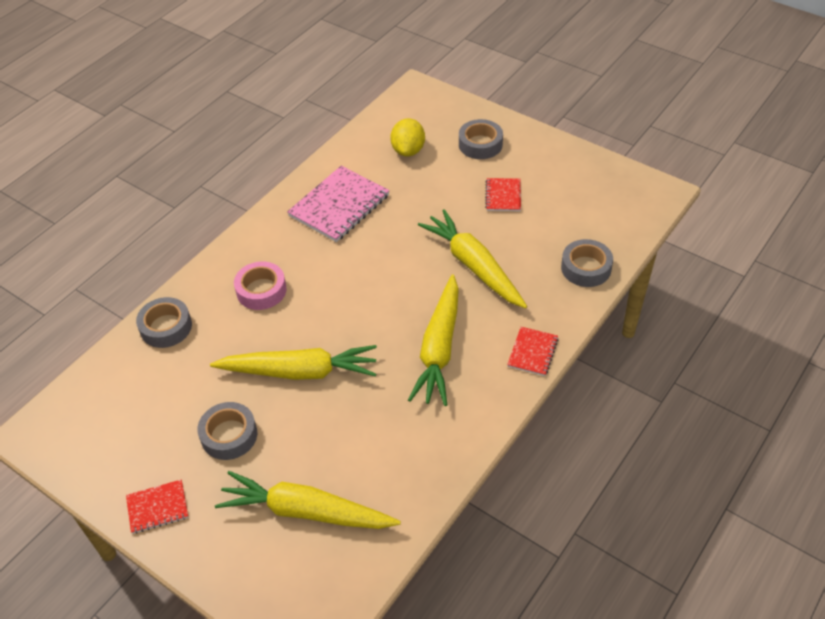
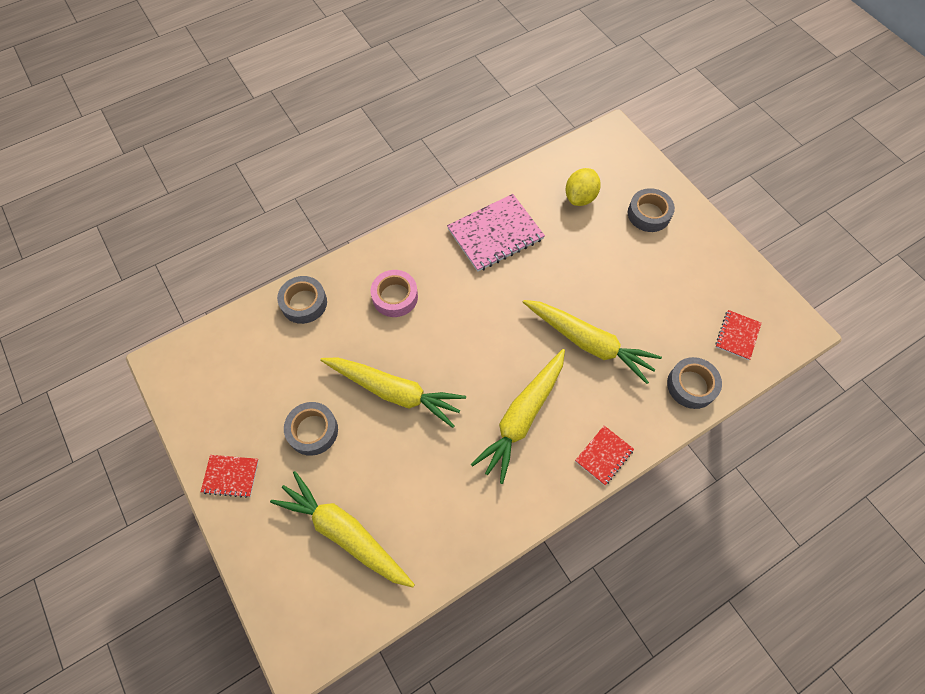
camera: 20 degrees right, 15 degrees up
yellow carrot [418,209,527,308] -> yellow carrot turned 135 degrees clockwise [523,300,662,384]
red notebook [485,178,521,211] -> red notebook moved to [715,310,762,360]

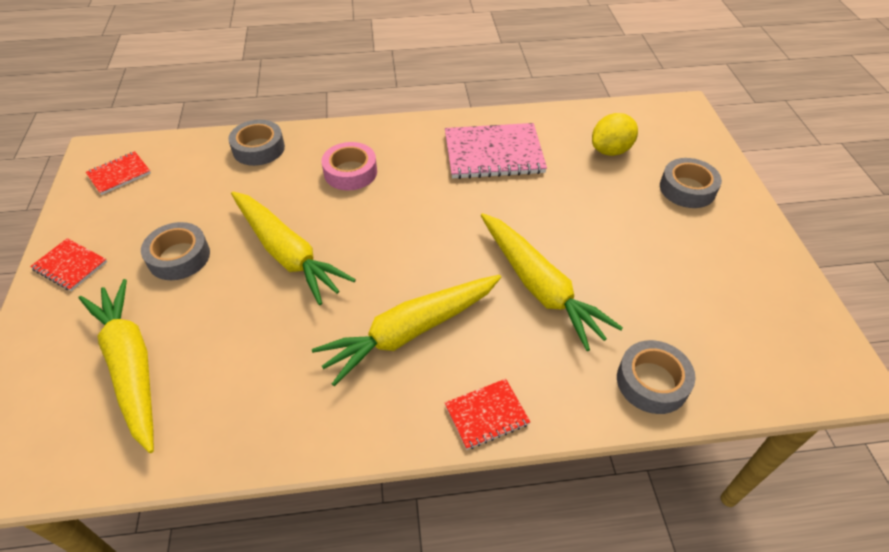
camera: 25 degrees right, 15 degrees down
red notebook [715,310,762,360] -> red notebook moved to [86,151,151,195]

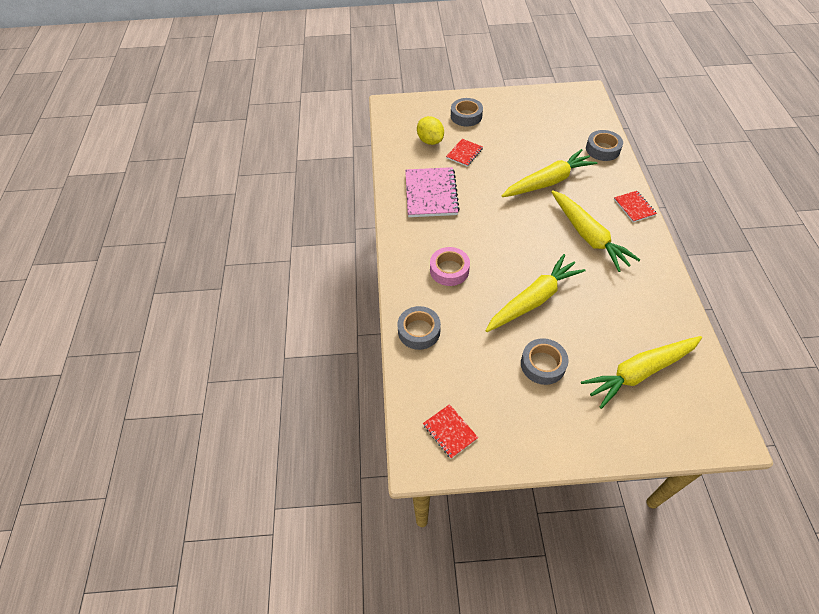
camera: 85 degrees left, 5 degrees up
red notebook [30,238,107,291] -> red notebook moved to [446,139,483,167]

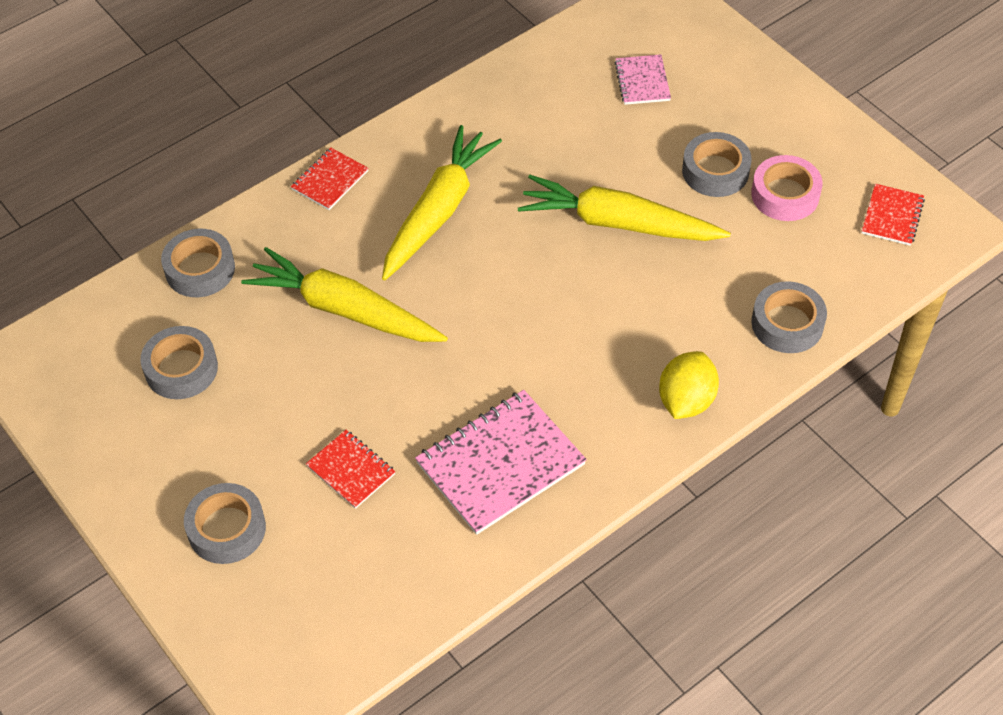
camera: 125 degrees left, 0 degrees up
yellow lemon [417,116,444,145] -> yellow lemon moved to [659,351,719,419]
pink tape [430,247,470,286] -> pink tape moved to [751,155,823,221]
red notebook [446,139,483,167] -> red notebook turned 45 degrees clockwise [306,430,396,509]
yellow carrot [581,336,702,409] -> pink notebook [614,54,671,105]
none -> grey tape [140,326,218,399]

